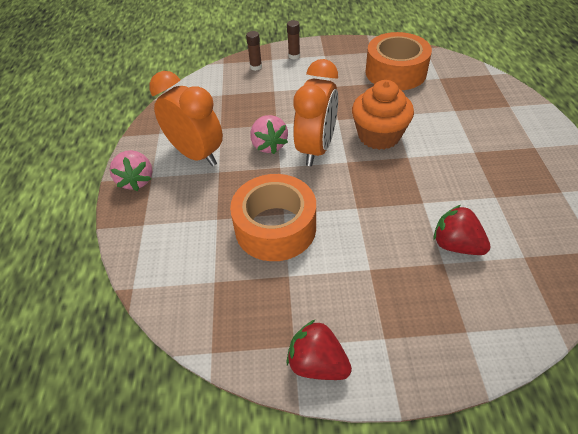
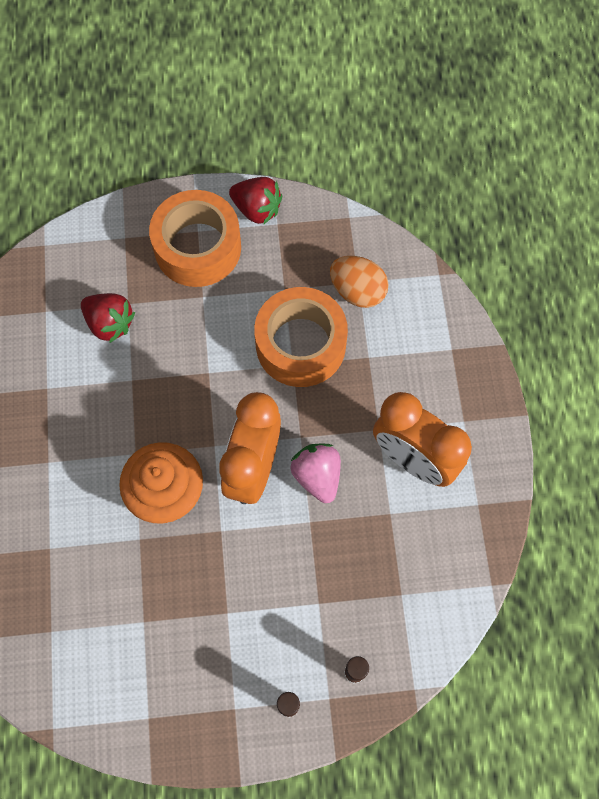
camera: 175 degrees right, 20 degrees up
pink strawberry [110,150,152,191] -> none
orange tape [365,32,432,90] -> orange tape moved to [149,190,241,287]
none -> orange egg [330,256,388,308]

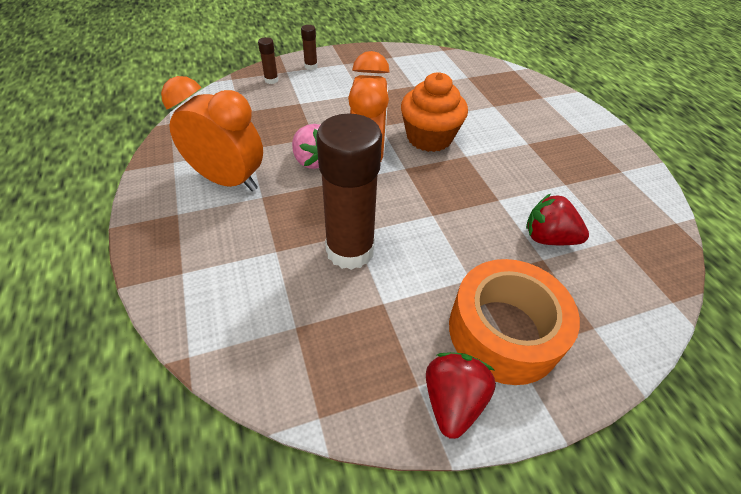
camera: 165 degrees right, 20 degrees down
red strawberry [229,177,282,225] -> red strawberry turned 90 degrees clockwise [426,352,496,439]
orange tape [254,287,348,387] -> brown glue stick [316,114,382,270]
orange egg [330,256,388,308] -> none

